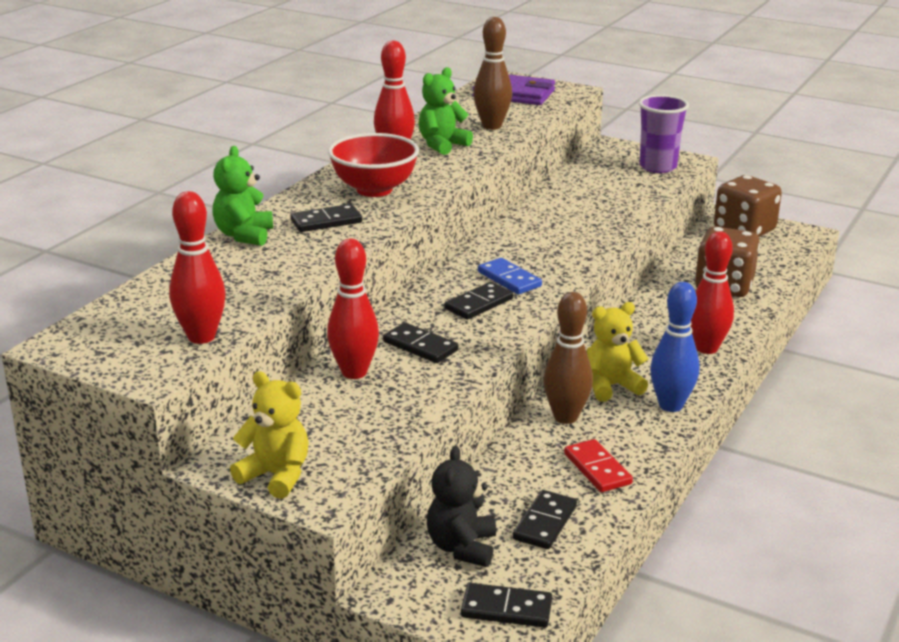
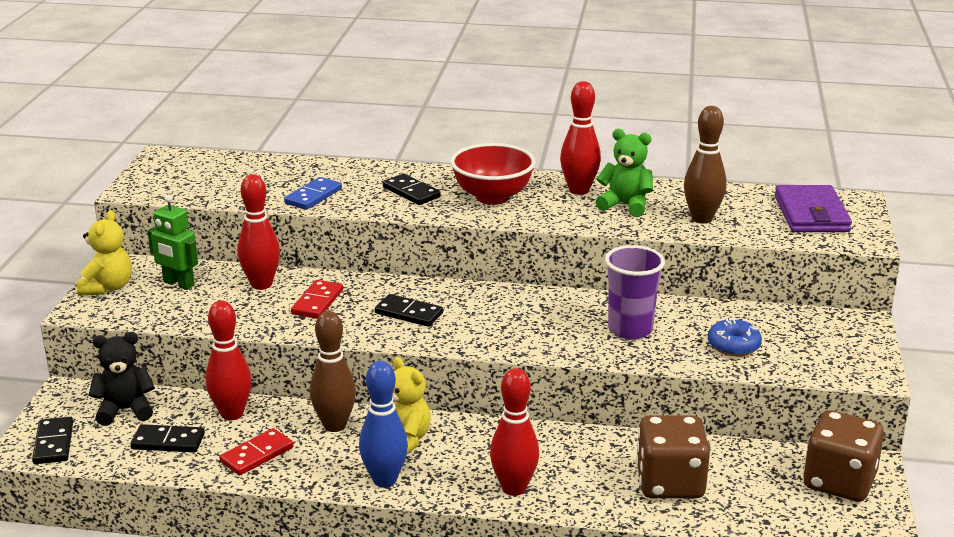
camera: 70 degrees right, 0 degrees up
red bowling pin [169,191,226,344] -> red bowling pin moved to [206,301,252,420]
green teddy bear [212,146,273,246] -> none
black domino [383,322,458,363] -> red domino [291,280,343,319]
blue domino [478,258,542,295] -> blue domino moved to [284,177,342,210]
purple cup [639,95,689,173] -> purple cup moved to [605,245,665,340]
none -> green robot [148,195,198,290]
none -> blue donut [708,318,762,356]

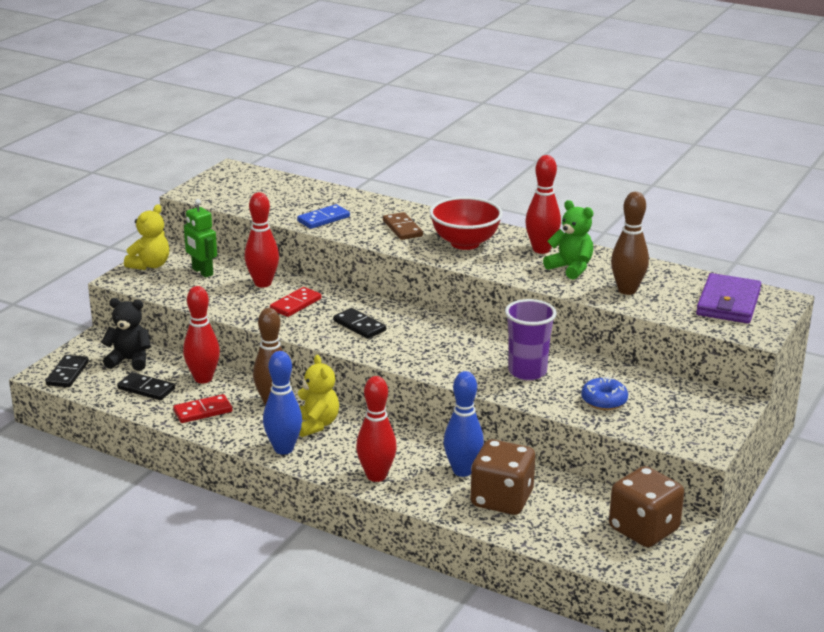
camera: 20 degrees right, 0 degrees up
black domino [383,174,441,205] -> brown domino [383,212,423,240]
none -> blue bowling pin [443,371,484,477]

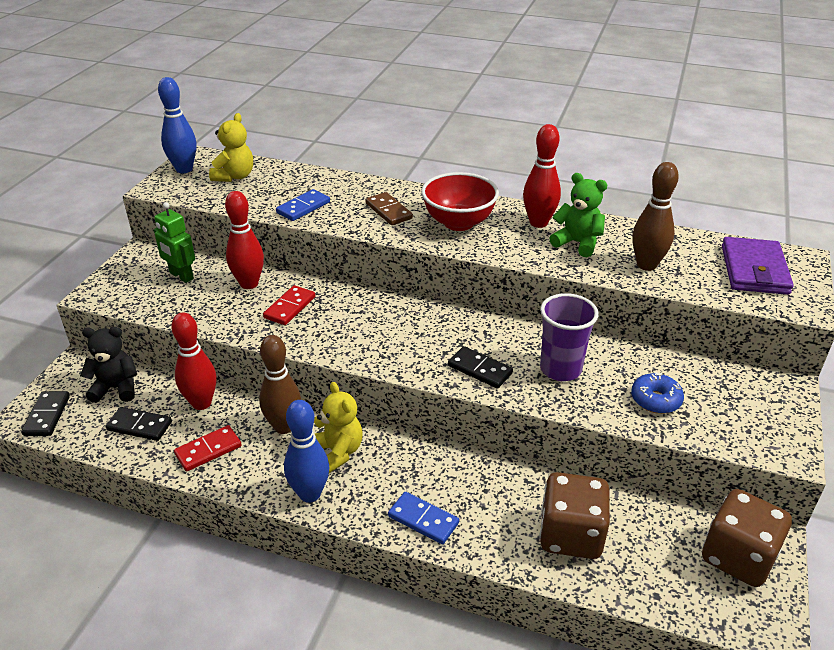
camera: 10 degrees left, 10 degrees up
yellow teddy bear [124,204,169,270] -> yellow teddy bear moved to [209,113,253,182]
black domino [333,308,386,339] -> black domino moved to [448,346,513,388]
red bowling pin [356,376,397,482] -> blue domino [388,492,459,544]
blue bowling pin [443,371,484,477] -> blue bowling pin moved to [158,77,196,173]

